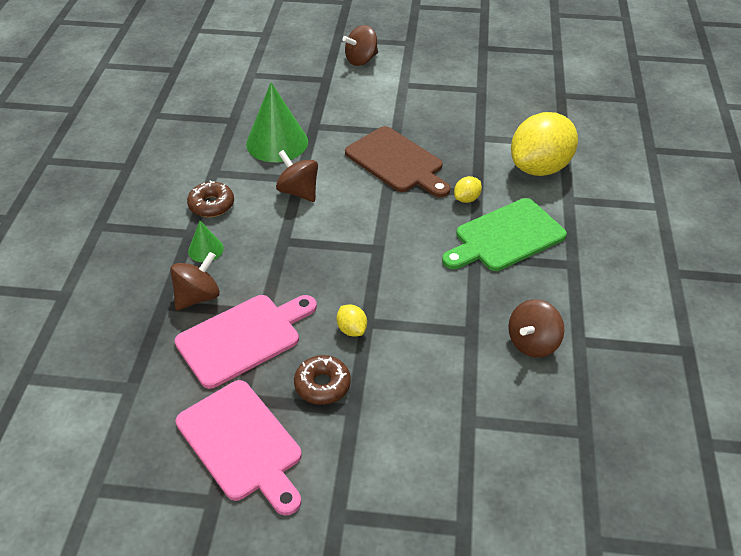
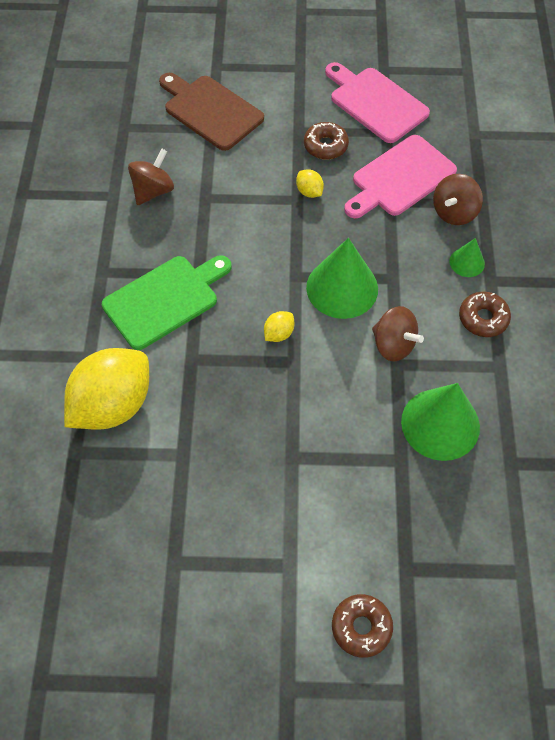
camera: 175 degrees right, 15 degrees up
brown spinning top [342,25,378,66] -> brown donut [332,594,393,658]
brown cutting board [345,126,450,197] -> brown cutting board moved to [159,73,264,151]
yellow lemon [454,176,482,203] -> yellow lemon moved to [264,311,294,342]
none -> green cone [306,238,378,319]

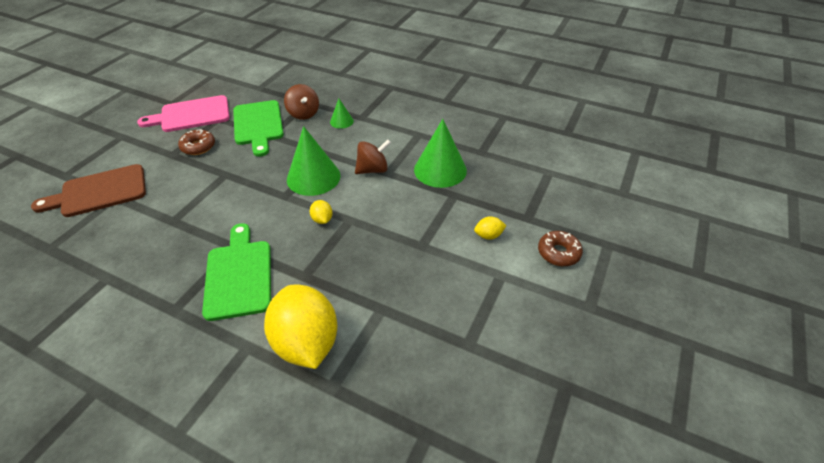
camera: 65 degrees left, 15 degrees down
brown spinning top [128,148,174,205] -> none
yellow lemon [296,169,324,198] -> yellow lemon moved to [474,216,507,240]
pink cutting board [344,135,457,218] -> green cutting board [233,100,284,157]
brown donut [459,292,511,337] -> none

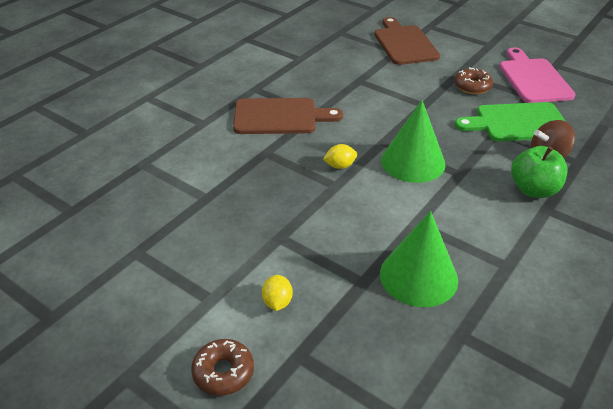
camera: 100 degrees right, 5 degrees down
green cutting board [202,223,271,321] -> brown cutting board [233,98,343,134]
yellow lemon [264,285,337,369] -> none
green cone [330,99,354,129] -> green apple [511,146,567,198]
brown spinning top [355,139,391,174] -> none

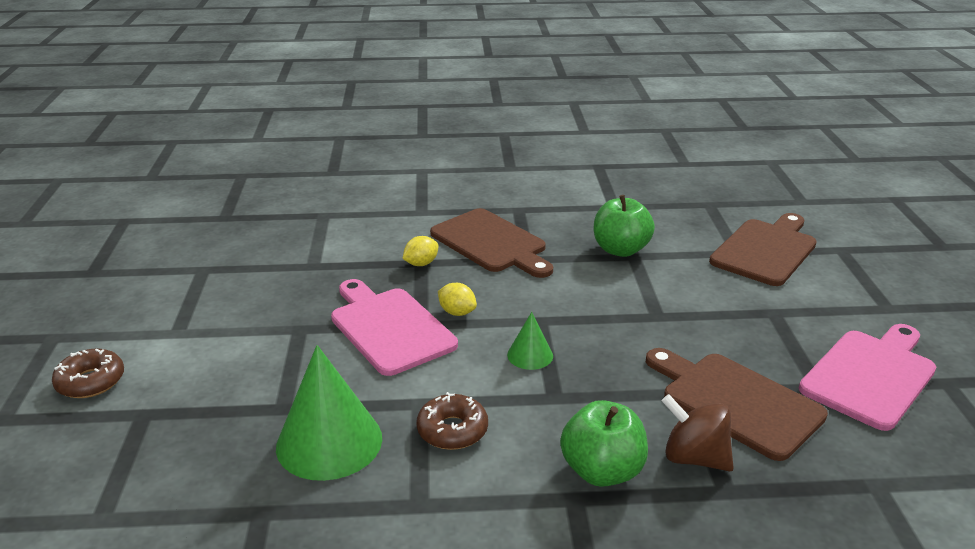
camera: 50 degrees right, 10 degrees down
yellow lemon [262,275,293,311] -> yellow lemon moved to [402,236,439,266]
green cone [381,100,445,183] -> green cone [507,312,553,370], size x0.50
brown donut [454,67,493,94] -> brown donut moved to [417,392,488,450]
green cutting board [455,102,565,141] -> brown cutting board [646,348,828,461]
none -> pink cutting board [331,279,458,376]
none -> green apple [594,195,655,257]

